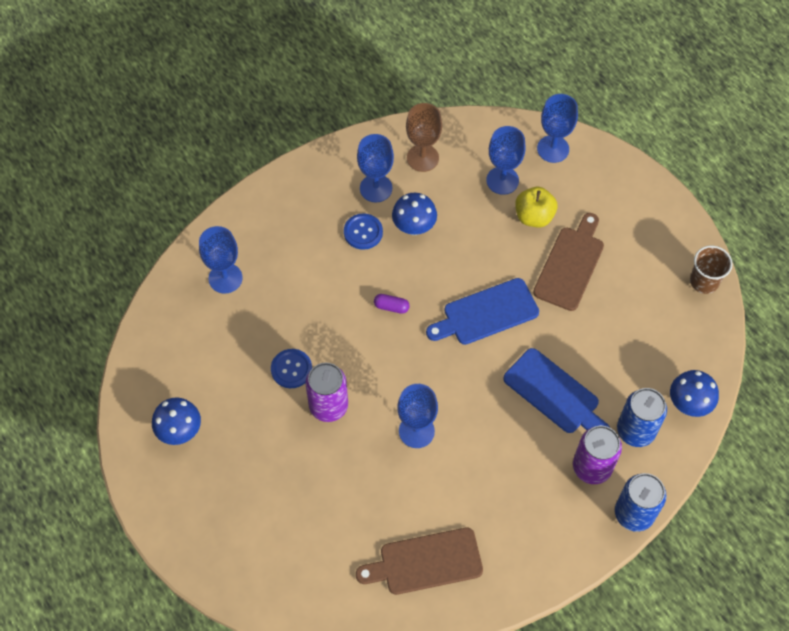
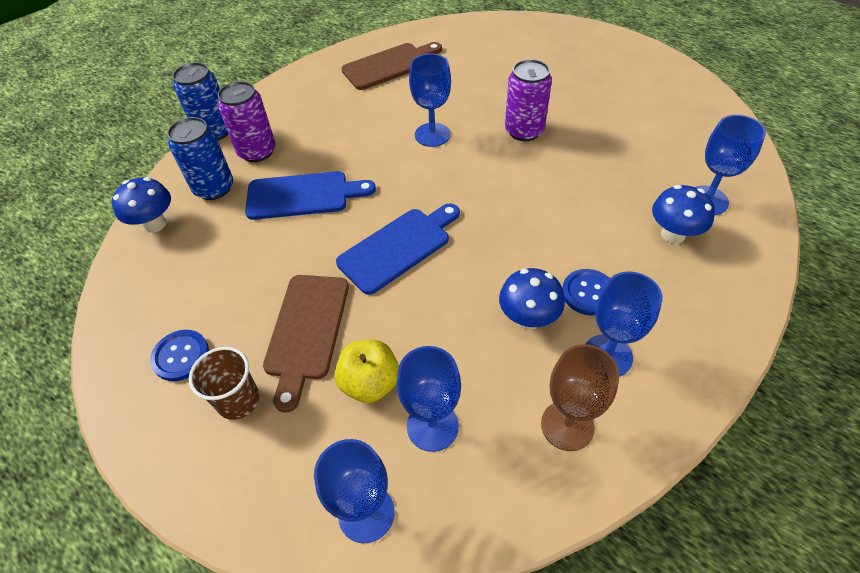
camera: 165 degrees right, 10 degrees down
blue mushroom [152,397,201,445] -> blue mushroom moved to [652,185,715,244]
blue button [271,349,312,388] -> blue button moved to [150,330,209,381]
purple capsule [374,294,410,314] -> none
blue cutting board [503,348,610,433] -> blue cutting board turned 150 degrees clockwise [245,171,376,220]
brown cup [690,246,733,294] -> brown cup moved to [189,347,259,420]

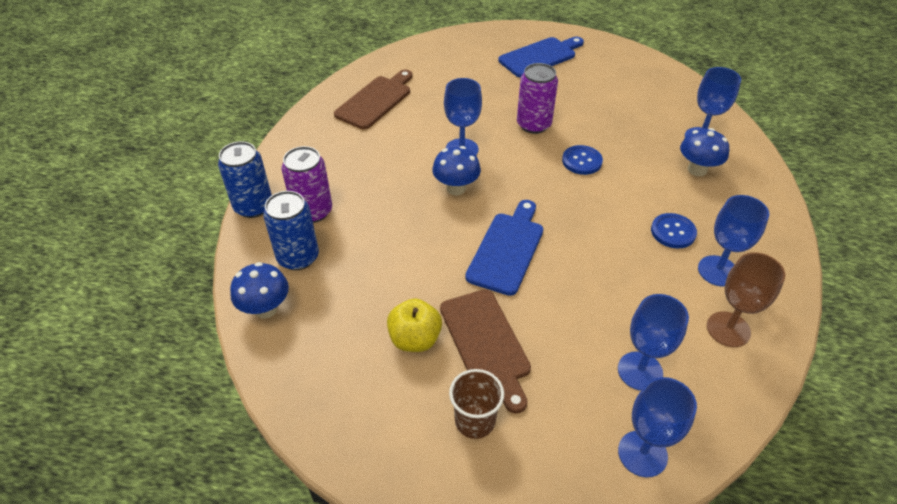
camera: 30 degrees left, 5 degrees down
blue button [150,330,209,381] -> blue button moved to [562,145,603,175]
blue cutting board [245,171,376,220] -> blue cutting board moved to [498,37,584,77]
yellow apple [335,340,399,403] -> yellow apple moved to [387,298,442,352]
blue mushroom [499,268,565,330] -> blue mushroom moved to [432,146,481,195]

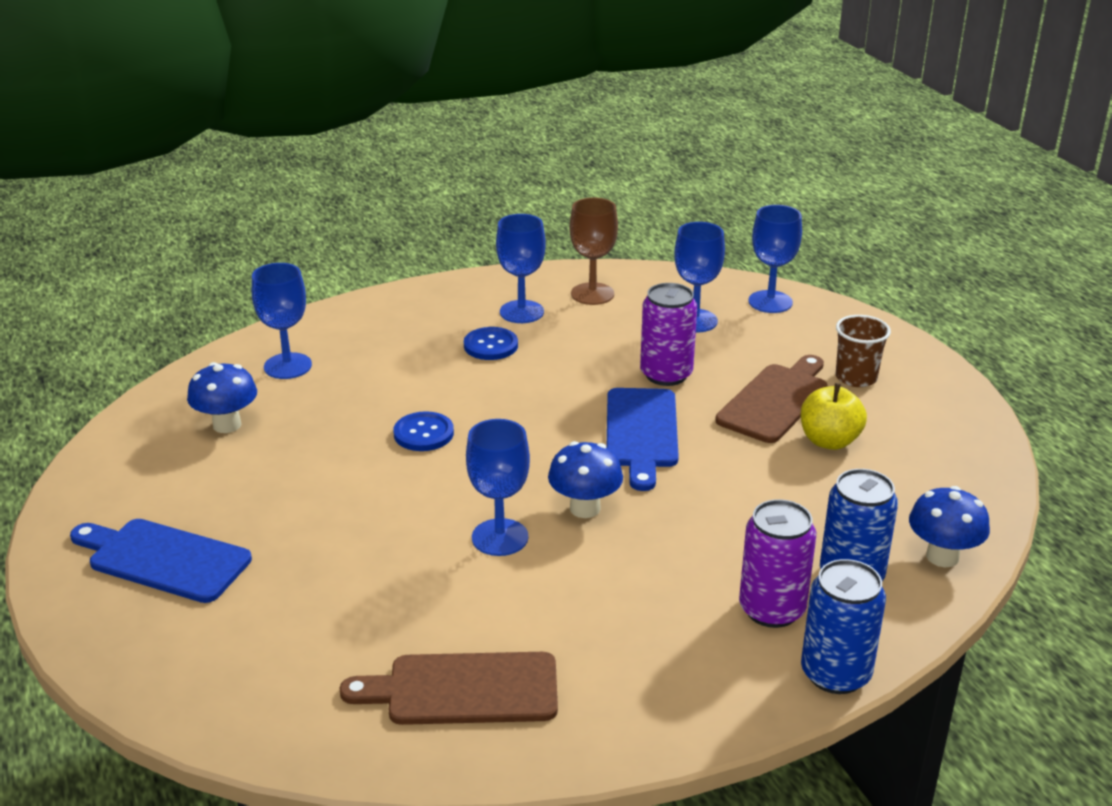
camera: 125 degrees left, 15 degrees down
blue cutting board [465,200,543,296] -> blue cutting board turned 75 degrees counterclockwise [607,388,679,491]
purple can [517,63,558,134] -> purple can moved to [640,283,697,386]
blue mushroom [680,128,729,176] -> blue mushroom moved to [187,362,257,433]

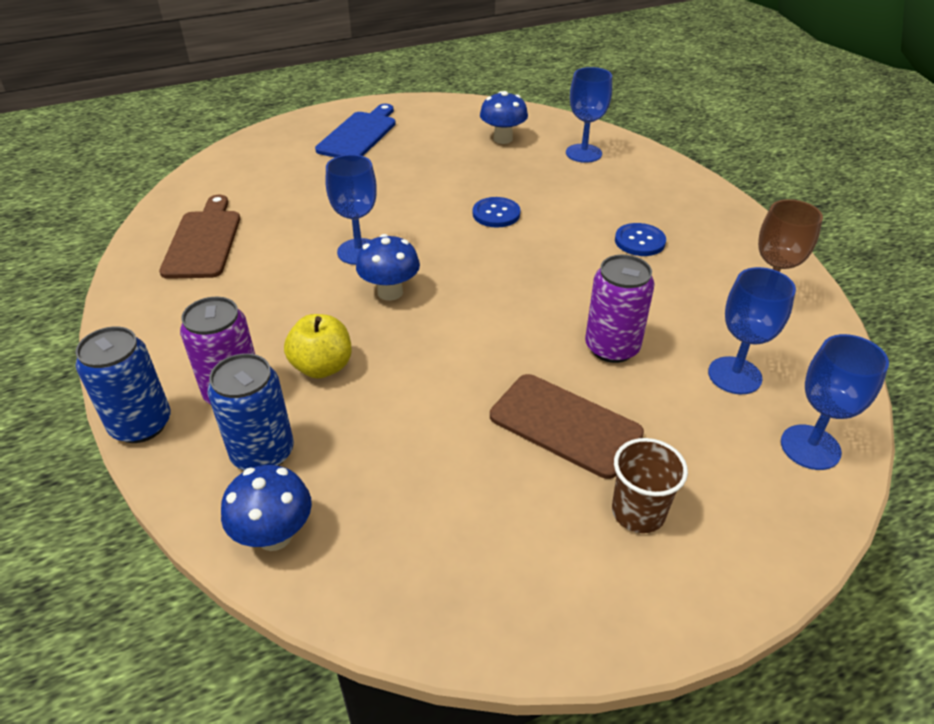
camera: 90 degrees right, 10 degrees up
blue goblet [496,214,546,323] -> none
blue cutting board [607,388,679,491] -> none
yellow apple [801,383,867,450] -> yellow apple moved to [284,314,351,379]

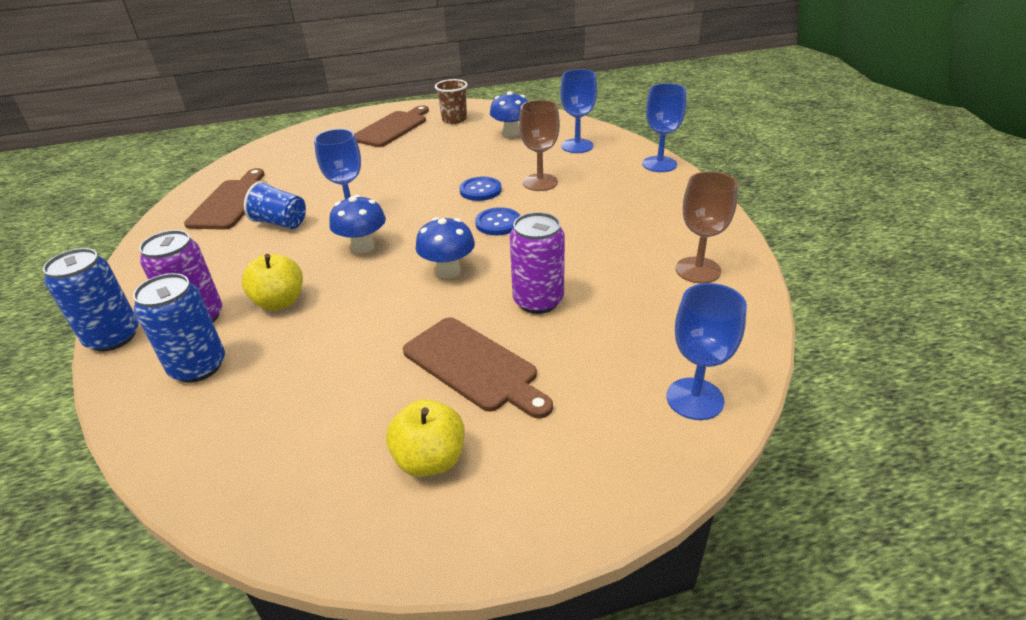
camera: 10 degrees right, 5 degrees down
blue mushroom [221,465,312,551] -> blue mushroom moved to [415,217,475,278]
blue cutting board [315,104,396,157] -> brown cutting board [354,105,429,147]
brown cup [612,438,688,533] -> brown cup moved to [435,79,468,124]
blue button [615,223,666,256] -> blue button moved to [475,207,520,235]
blue goblet [708,267,796,394] -> blue goblet moved to [642,83,687,172]
none -> blue cup [244,181,306,229]
none -> yellow apple [386,399,465,477]
none -> brown goblet [519,100,560,191]

